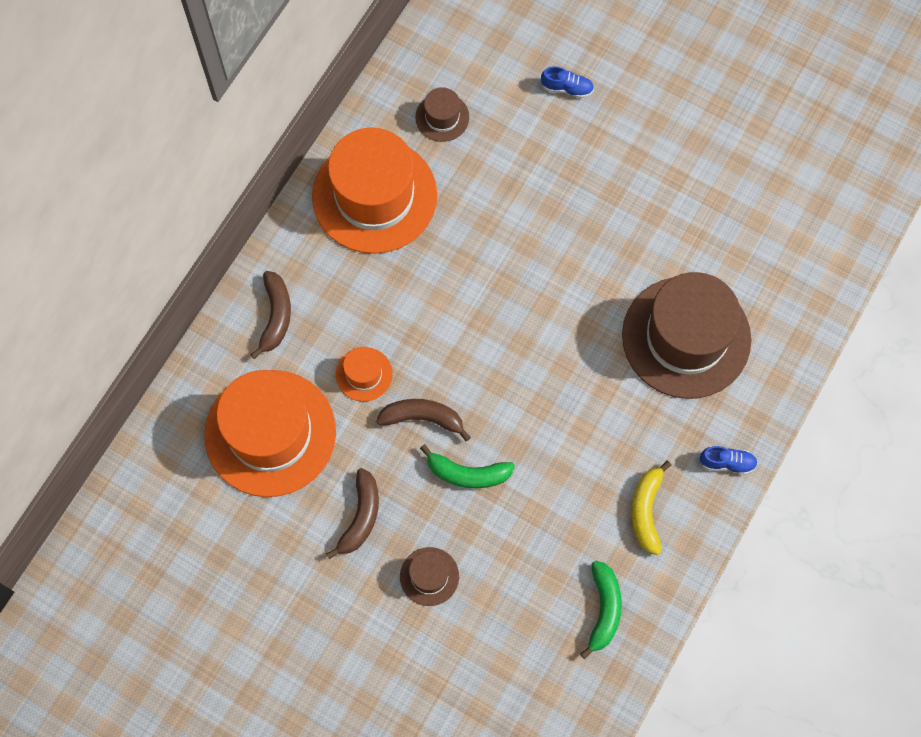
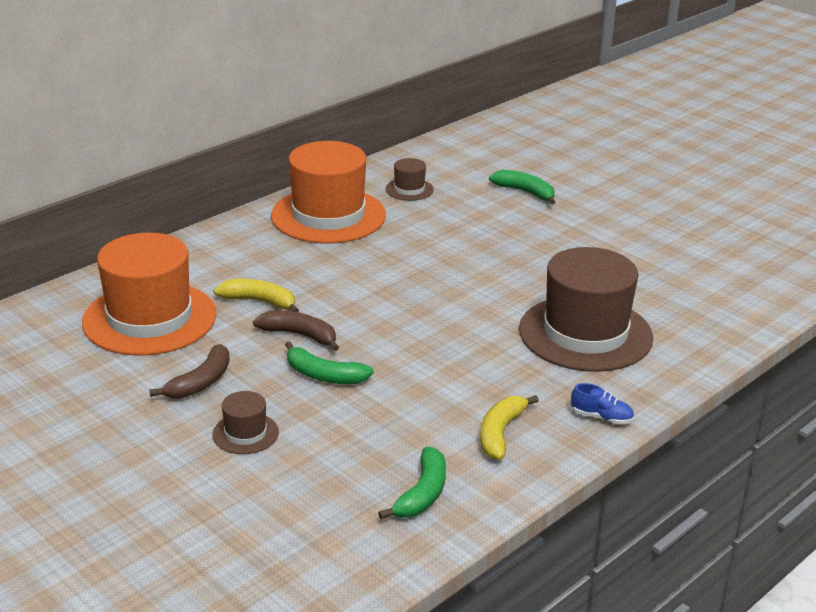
camera: 15 degrees right, 40 degrees down
brown banana [250,271,291,359] -> none
orange hat [336,347,393,402] -> yellow banana [213,279,299,312]
blue shoe [541,66,594,98] -> green banana [489,170,555,205]

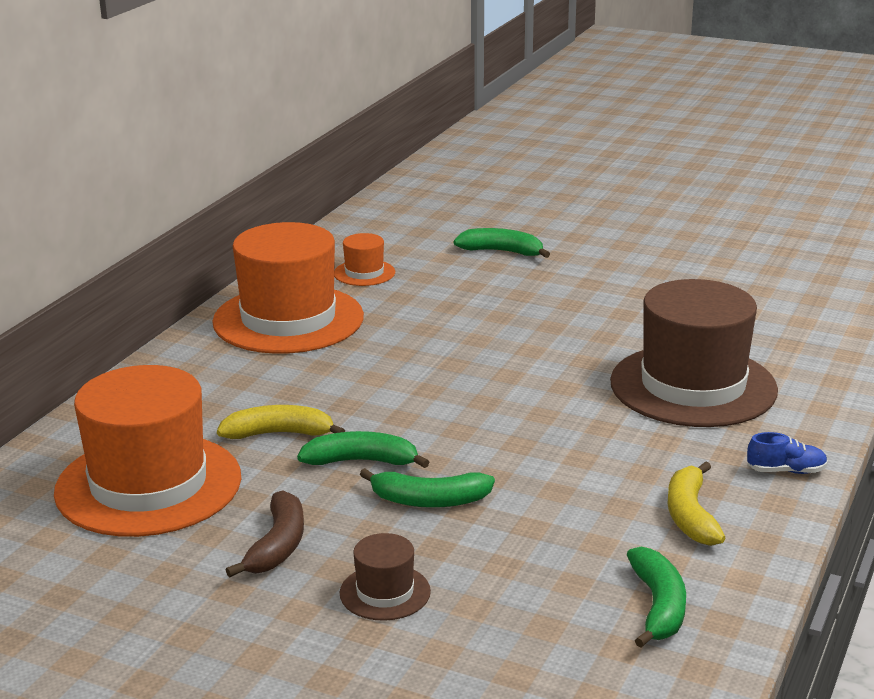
camera: 20 degrees left, 5 degrees down
brown banana [253,310,339,351] -> green banana [297,431,429,468]
brown hat [385,158,434,201] -> orange hat [334,233,395,286]

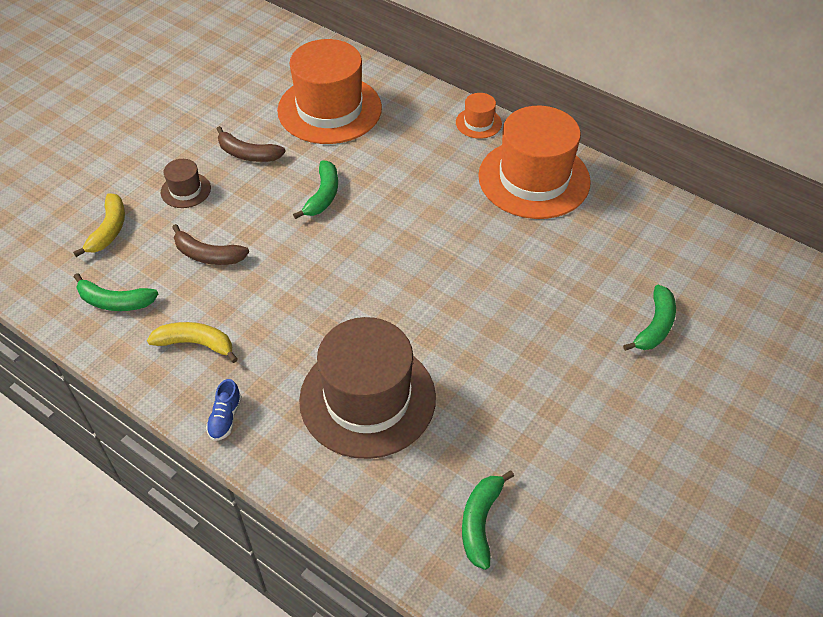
camera: 100 degrees right, 25 degrees up
yellow banana [217,405,345,439] -> yellow banana moved to [73,193,125,257]
orange hat [334,233,395,286] -> orange hat moved to [456,93,502,139]
green banana [360,468,495,508] -> green banana moved to [462,471,514,570]
none -> brown banana [172,224,249,265]

